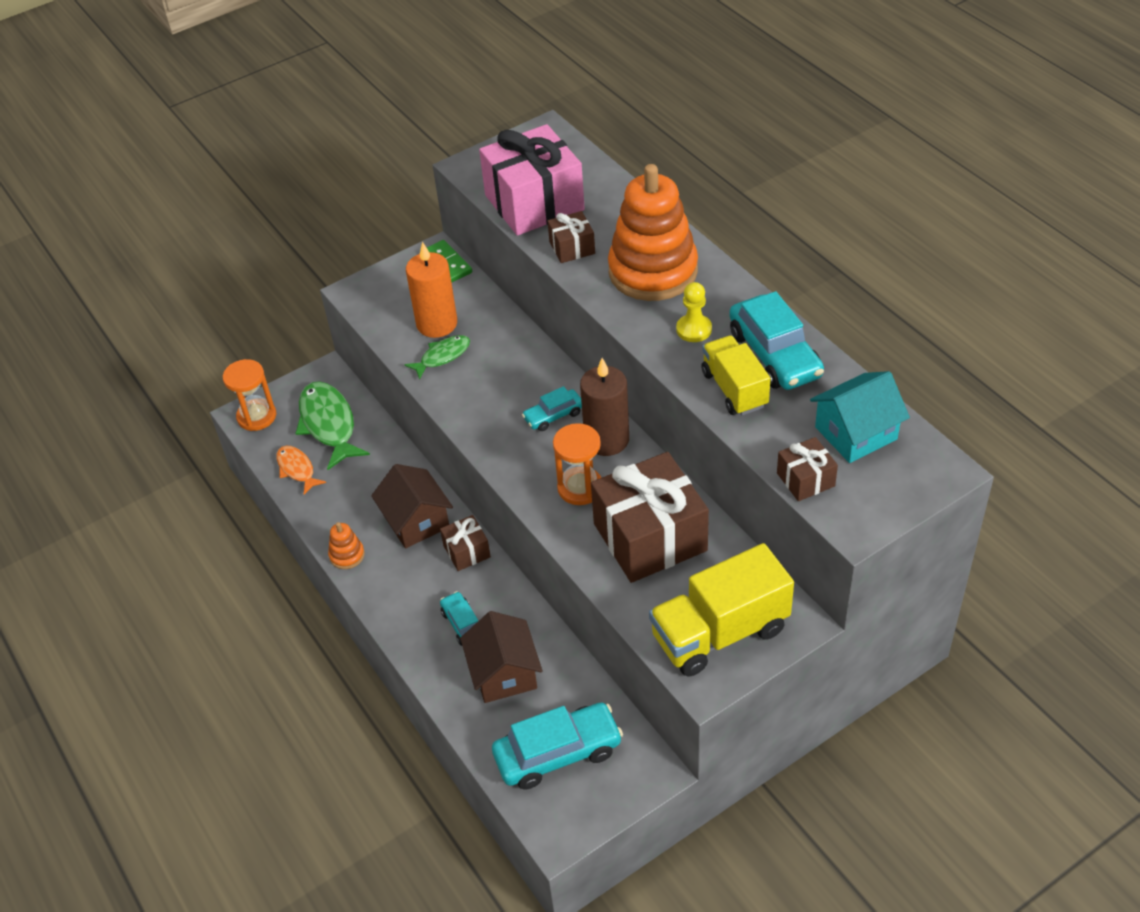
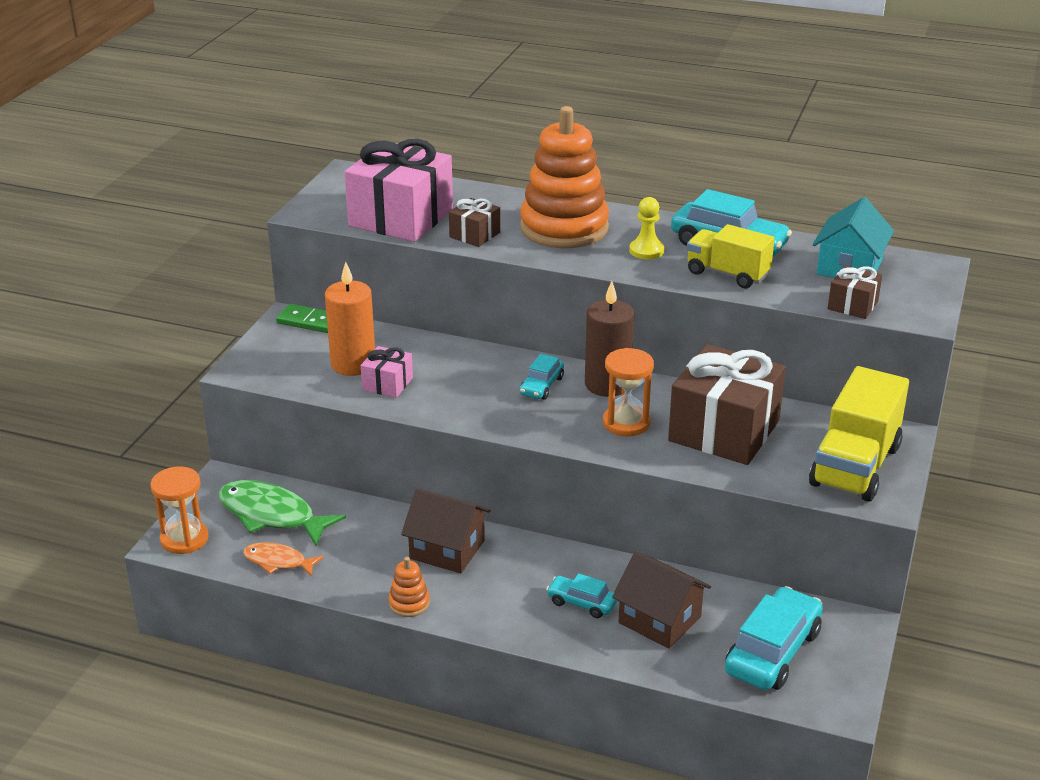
camera: 40 degrees left, 15 degrees down
green fish [404,335,470,380] -> pink gift [361,346,413,398]
brown gift [440,515,491,571] -> none

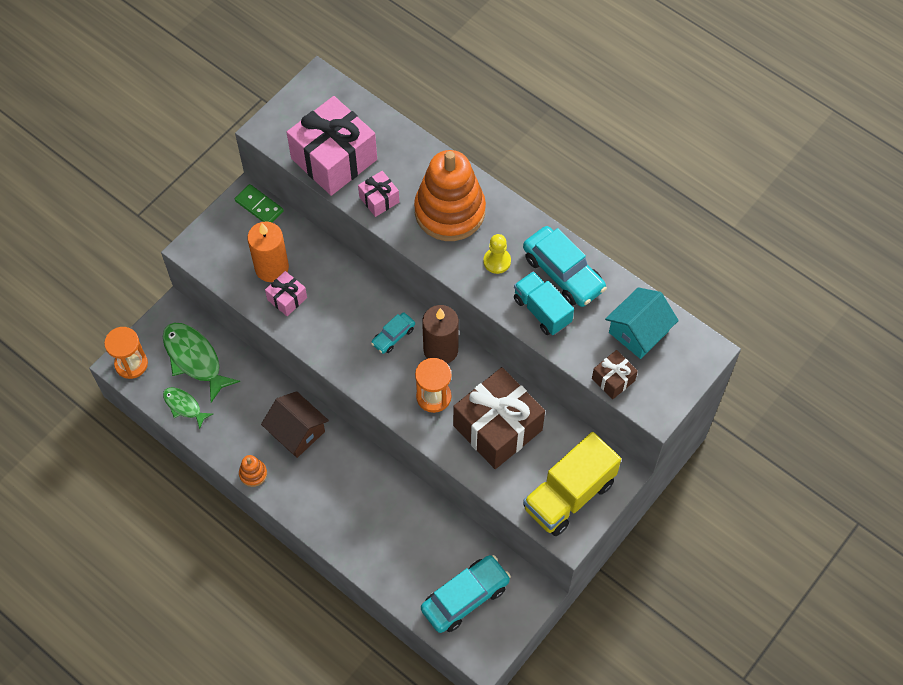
camera: 20 degrees right, 30 degrees up
orange fish [243,542,324,576] -> green fish [163,387,213,429]
brown gift [449,198,500,247] -> pink gift [358,171,399,217]
turquoise car [546,573,617,618] -> none
brown house [612,551,711,649] -> none
yellow truck [687,224,775,288] -> turquoise truck [514,271,574,335]

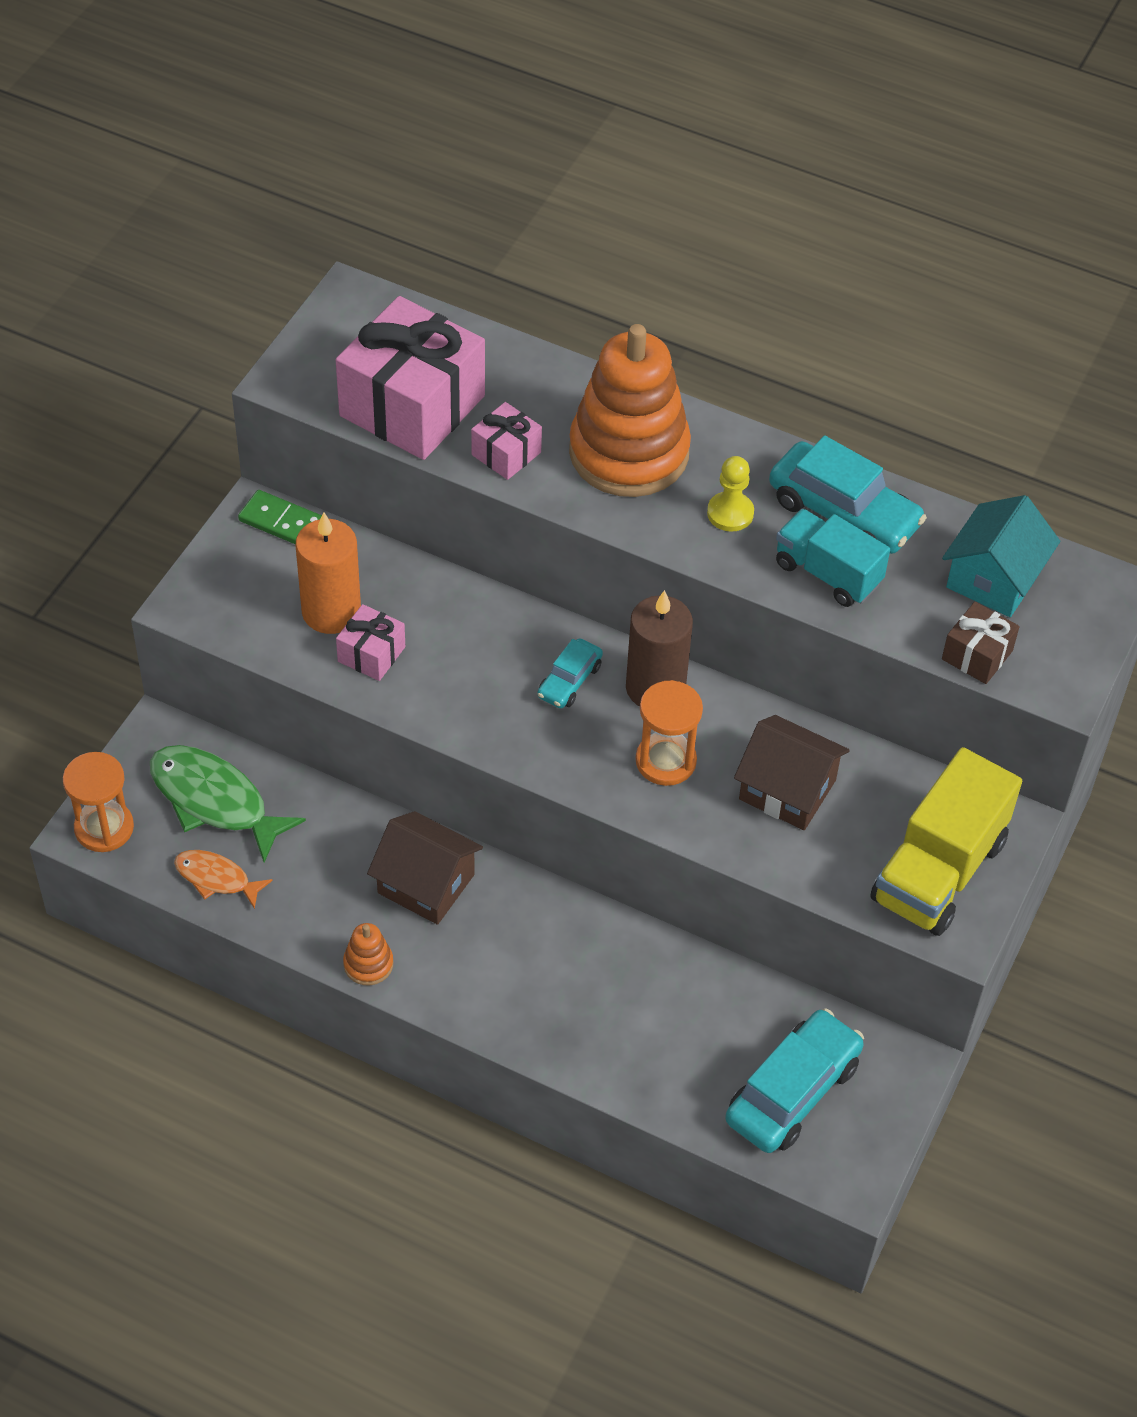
camera: 15 degrees left, 10 degrees down
green fish [163,387,213,429] -> orange fish [174,850,273,909]
brown gift [453,367,545,469] -> brown house [734,715,850,830]

